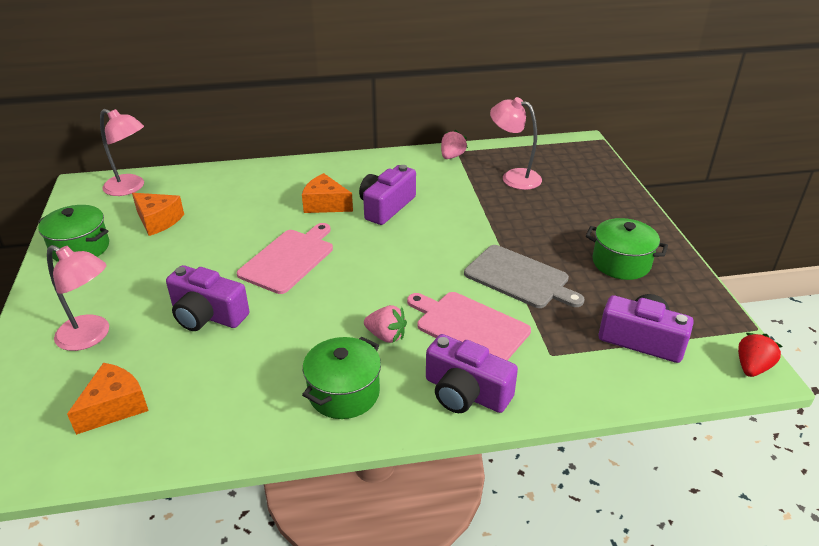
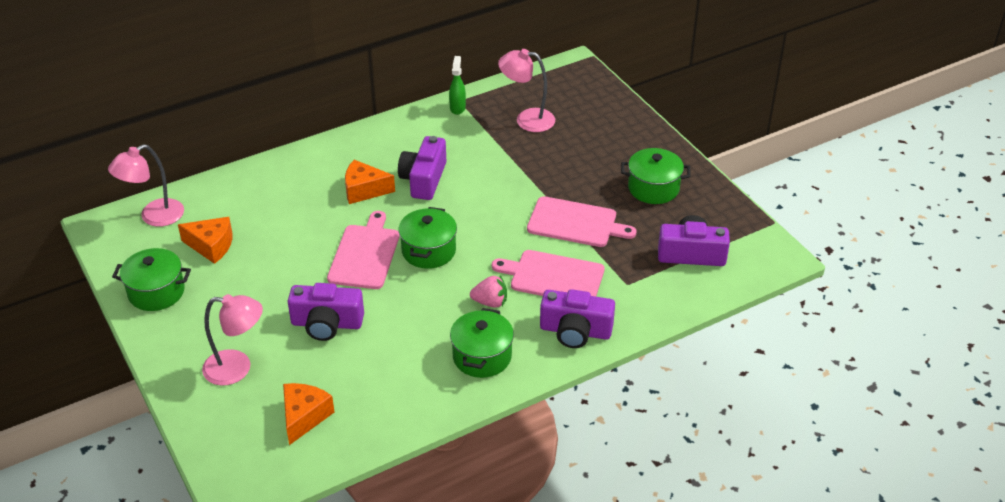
camera: 20 degrees left, 5 degrees up
pink lamp [100,109,144,196] -> pink lamp turned 135 degrees clockwise [108,144,184,227]
pink strawberry [441,130,468,159] -> green spray bottle [449,56,466,115]
grey cutting board [464,245,585,308] -> pink cutting board [527,196,636,247]
red strawberry [738,333,783,377] -> none
none -> green pot [398,207,457,269]

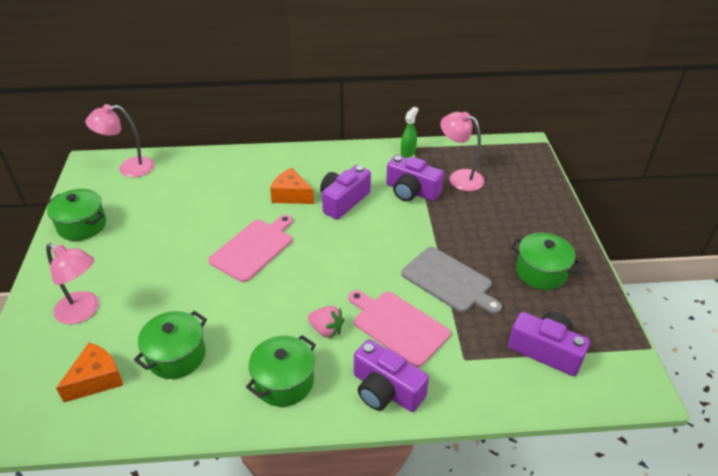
camera: 25 degrees right, 0 degrees up
orange cheese [178,217,232,264] -> none
purple camera [288,283,364,341] -> purple camera moved to [386,155,444,201]
green pot [398,207,457,269] -> green pot moved to [134,311,207,379]
pink cutting board [527,196,636,247] -> grey cutting board [401,247,502,314]

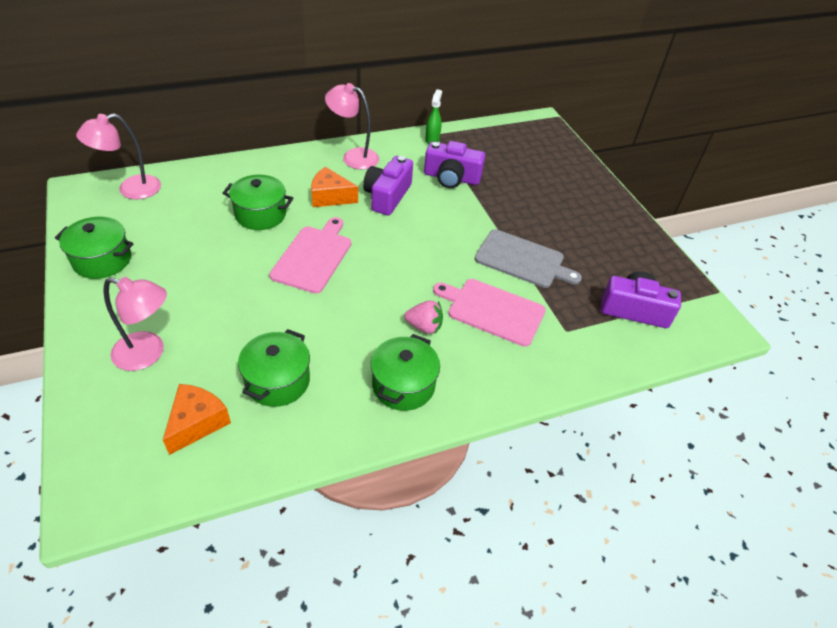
camera: 20 degrees left, 5 degrees up
purple camera [354,339,429,412] -> none
pink lamp [440,112,484,191] -> pink lamp moved to [325,83,379,170]
green pot [511,233,582,290] -> green pot moved to [223,175,293,230]

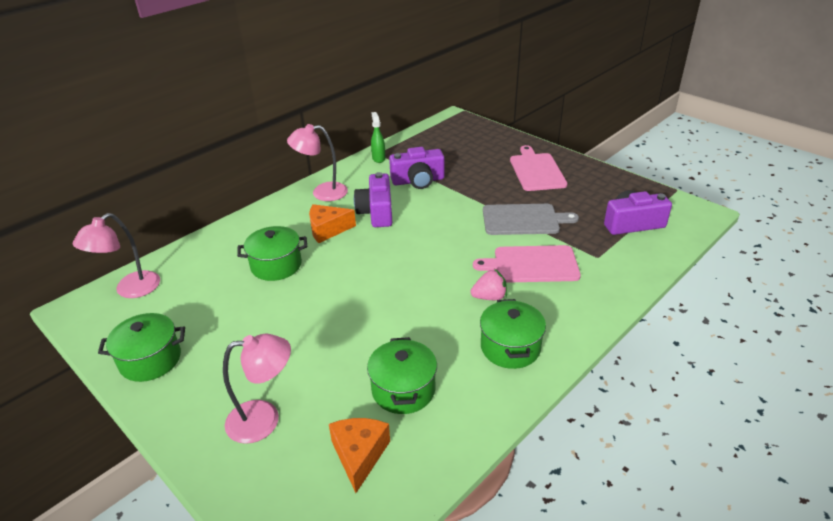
camera: 20 degrees left, 10 degrees down
pink cutting board [269,217,351,294] -> pink cutting board moved to [510,145,568,191]

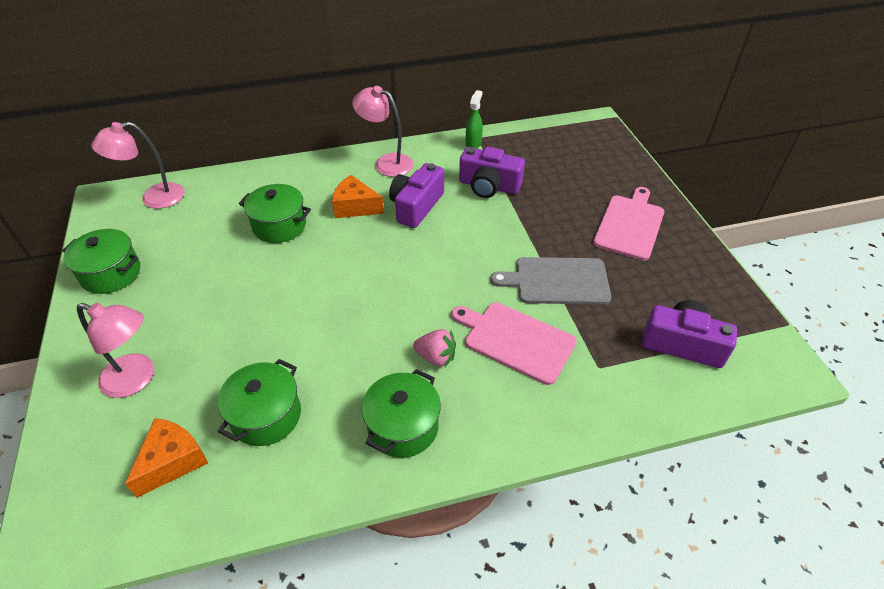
camera: 30 degrees right, 10 degrees up
grey cutting board [483,204,579,235] -> grey cutting board turned 150 degrees clockwise [491,257,611,305]

